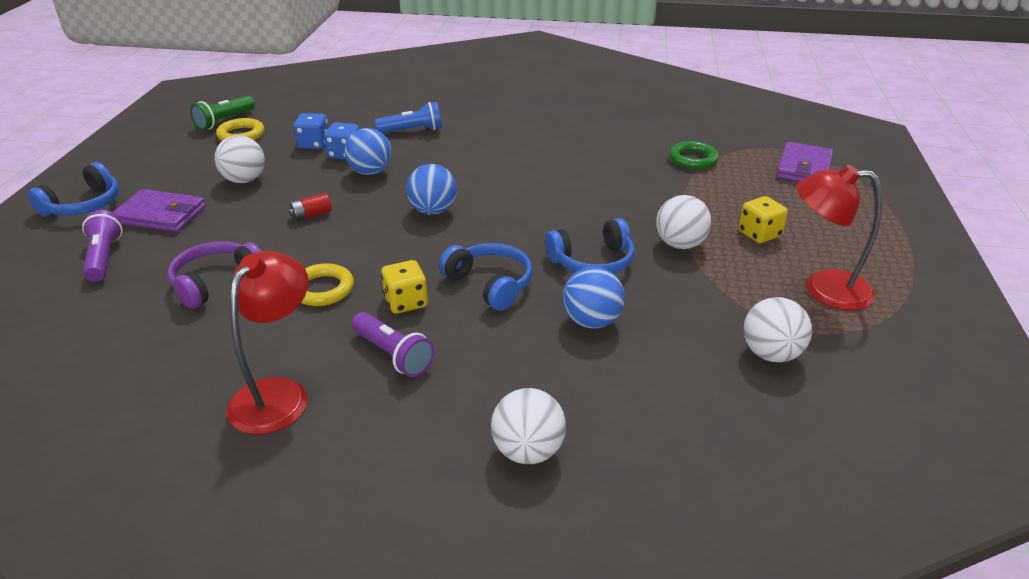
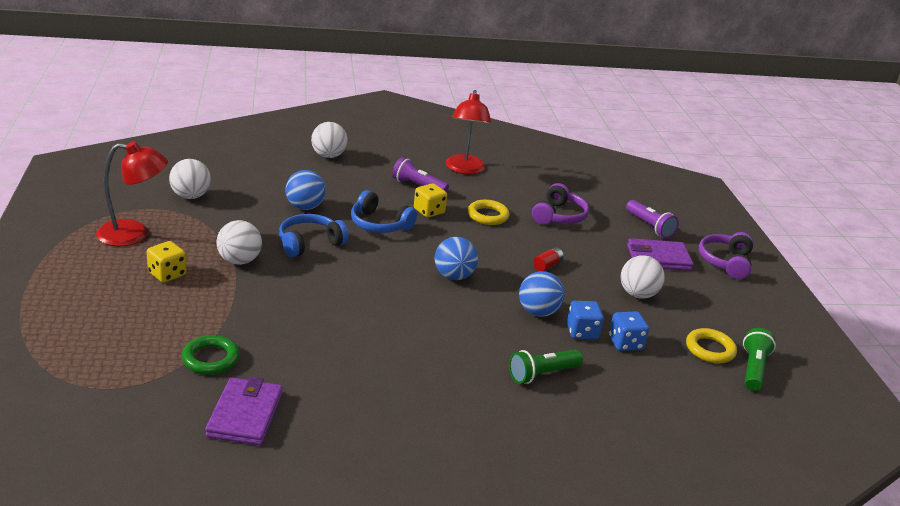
camera: 160 degrees right, 5 degrees down
blue headphones [28,162,119,217] -> purple headphones [699,232,753,279]
blue flashlight [375,102,442,133] -> green flashlight [509,350,583,384]
purple wallet [776,142,833,182] -> purple wallet moved to [205,377,283,446]

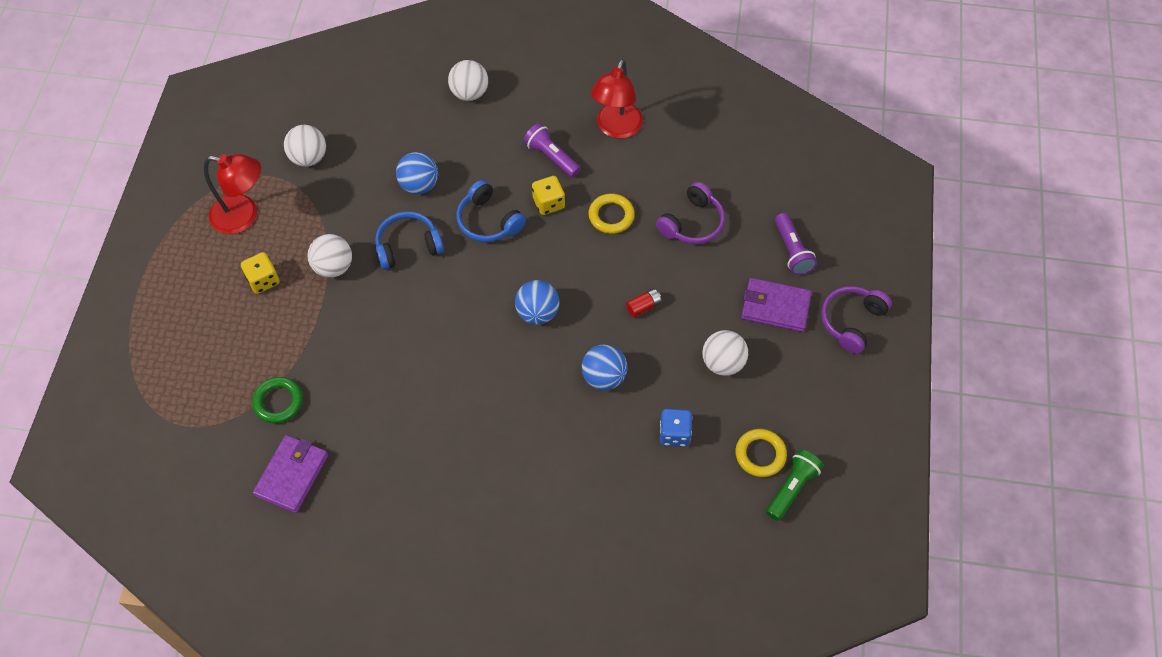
camera: 20 degrees right, 30 degrees up
green flashlight [509,350,583,384] -> none
blue dice [567,301,604,340] -> none

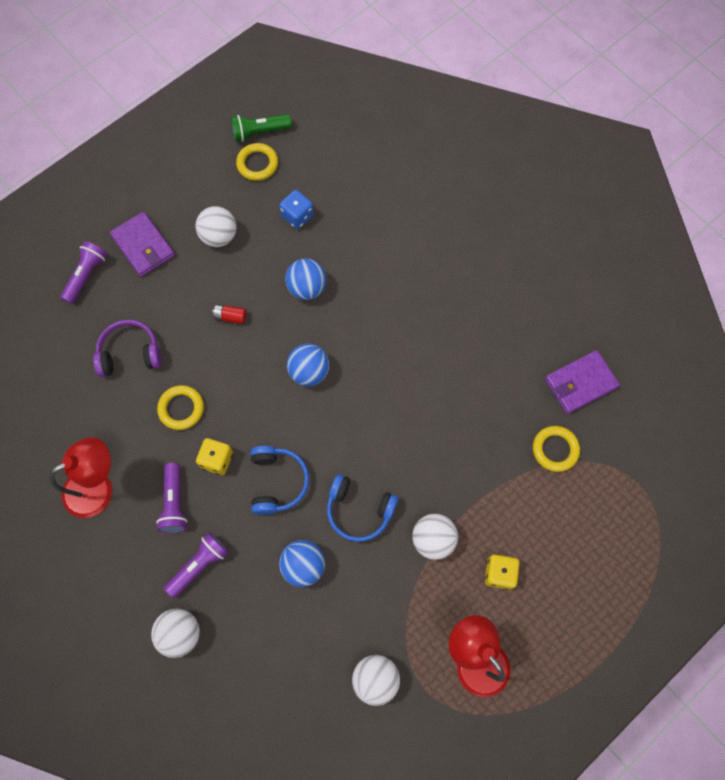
camera: 140 degrees left, 10 degrees up
green ring [252,377,303,423] -> yellow ring [533,426,580,472]
purple headphones [821,286,892,354] -> none
none -> purple flashlight [164,532,229,598]

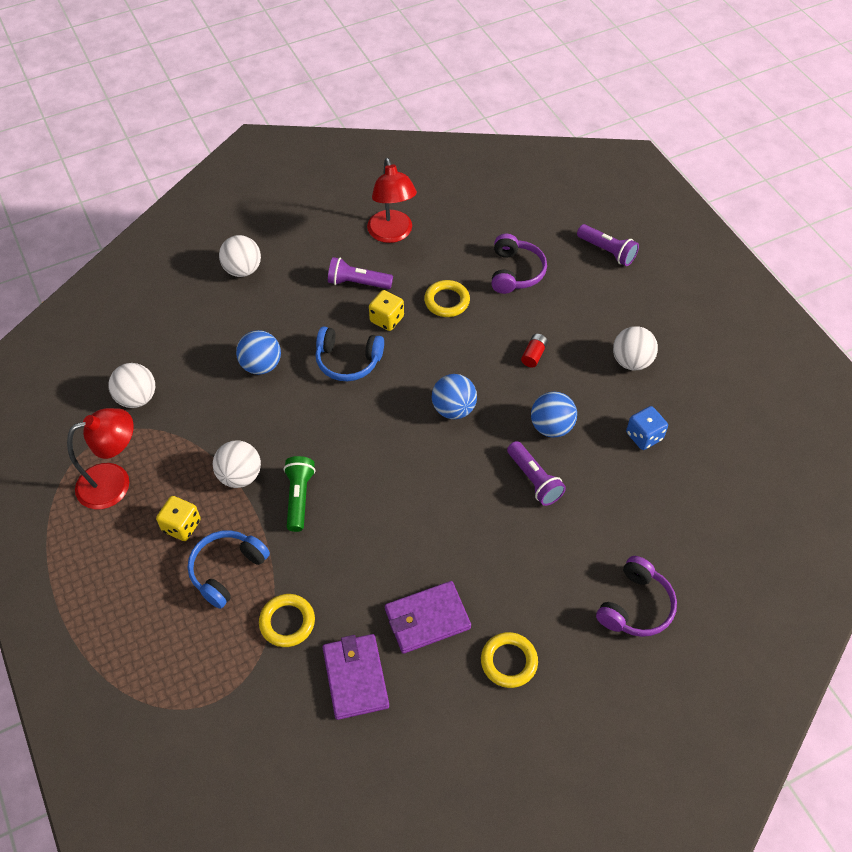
camera: 105 degrees right, 15 degrees down
purple wallet [110,212,175,277] -> purple wallet moved to [385,581,471,654]
purple flashlight [164,532,229,598] -> purple flashlight moved to [507,441,566,506]
green flashlight [231,114,292,142] -> green flashlight moved to [283,456,315,532]
yellow ring [236,143,278,181] -> yellow ring moved to [481,632,538,688]
blue headphones [327,474,398,542] -> blue headphones moved to [188,530,270,609]
none -> purple headphones [596,556,677,637]

